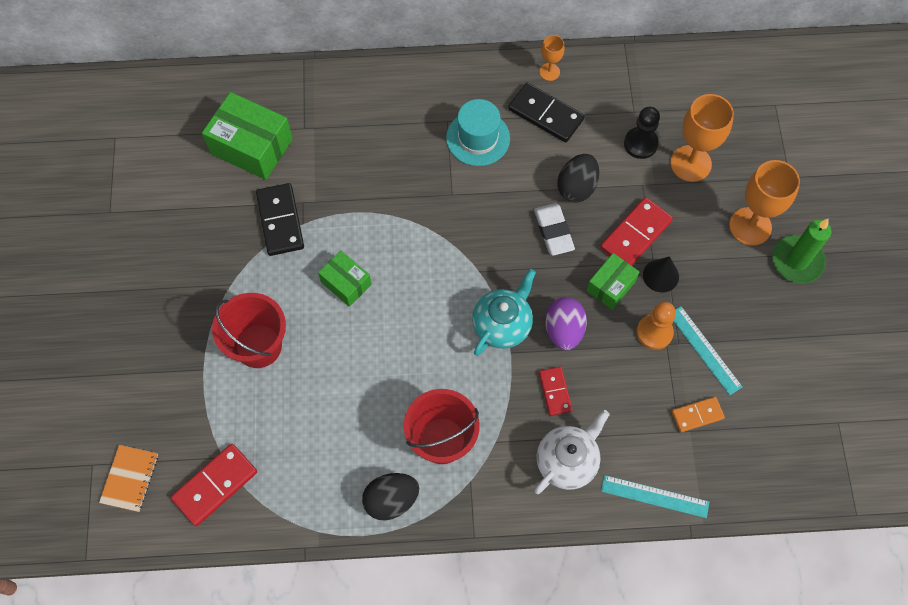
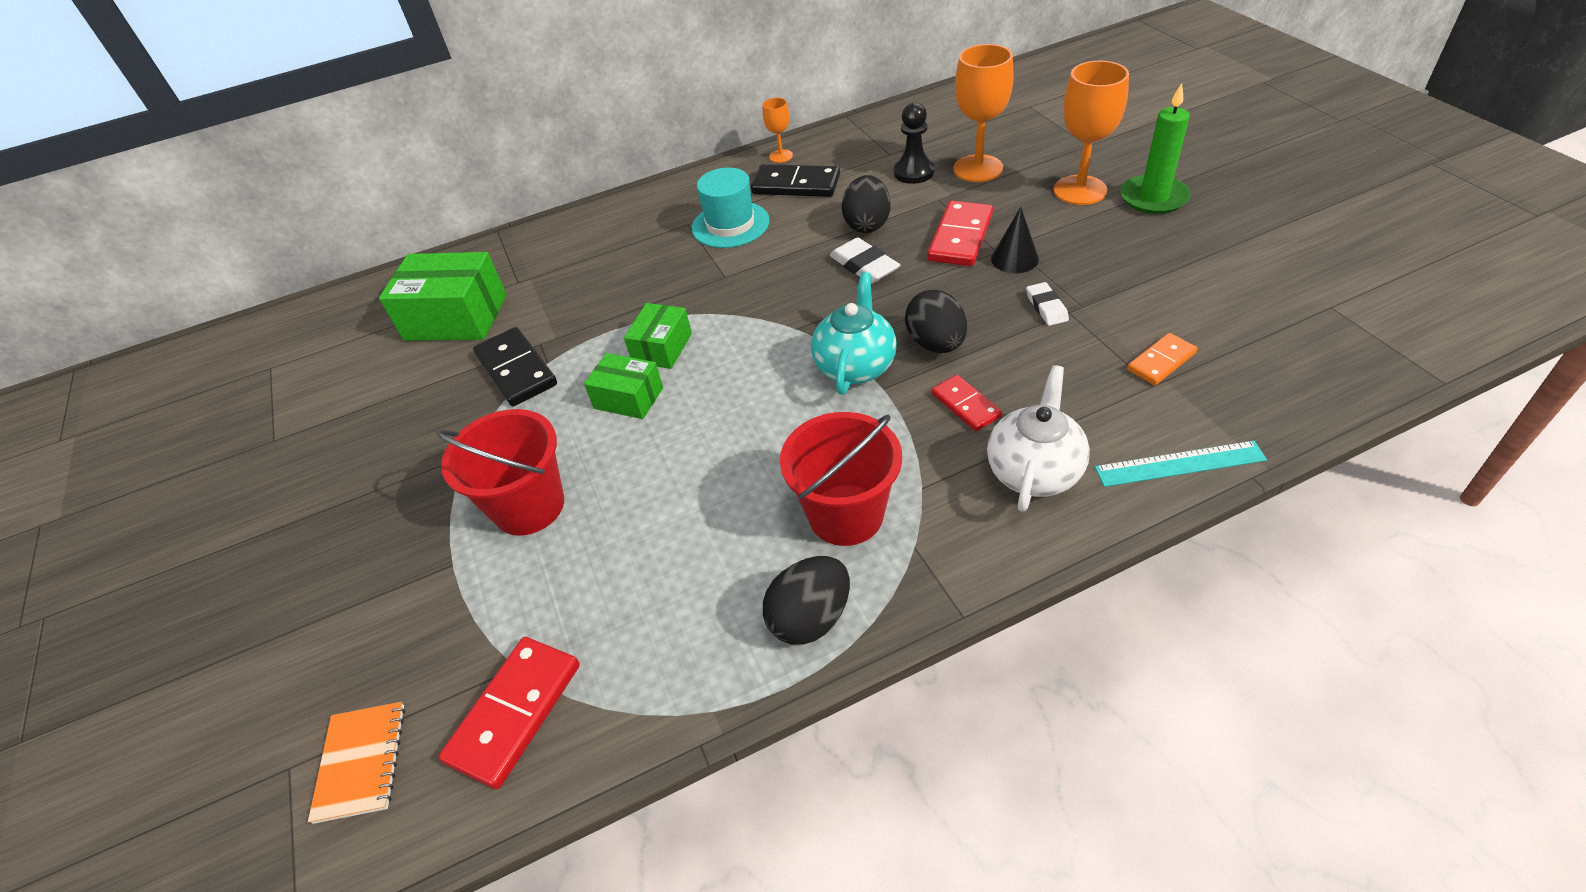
camera: 15 degrees left, 20 degrees down
purple egg [545,297,587,350] -> black egg [905,290,967,353]
green box [586,253,639,310] -> green box moved to [624,303,692,369]
orange pawn [636,302,676,350] -> white eraser [1026,282,1069,326]
turquoise ruler [674,306,743,395] -> none

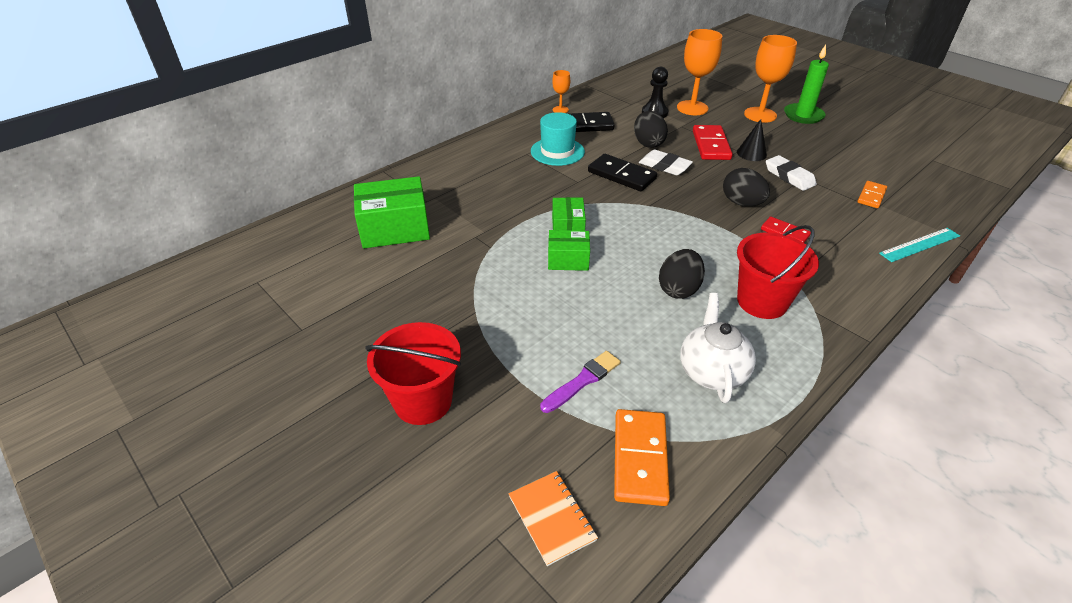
camera: 25 degrees left, 5 degrees down
red bucket [436,409,564,536] -> red bucket moved to [365,322,461,425]
red domino [438,637,580,789] -> orange domino [614,409,670,506]
black domino [473,327,557,406] -> black domino moved to [588,154,657,191]
black egg [763,556,850,645] -> black egg moved to [659,249,705,299]
turquoise teapot [811,272,897,395] -> none
white teapot [987,365,1090,512] -> white teapot moved to [680,293,756,403]
white eraser [1026,282,1069,326] -> white eraser [766,155,817,191], size x1.53
none -> purple brush [540,351,621,413]

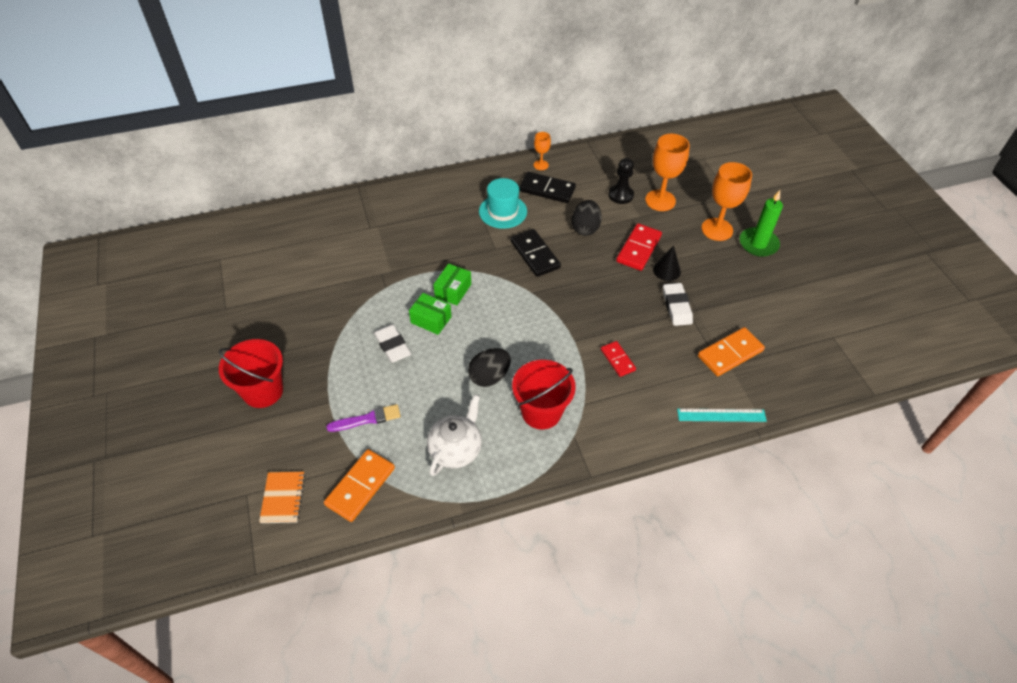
camera: 25 degrees right, 10 degrees up
green box [354,176,430,248] -> none
white eraser [639,149,693,175] -> white eraser moved to [373,324,411,363]
black egg [723,168,770,206] -> none
orange domino [857,181,887,208] -> orange domino [698,327,765,376], size x1.63

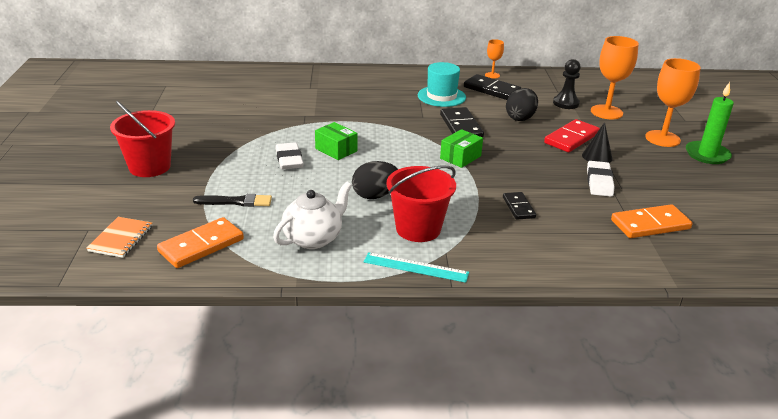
camera: 15 degrees right, 20 degrees down
purple brush [326,404,401,432] -> black brush [193,194,272,207]
green box [433,263,471,305] -> green box moved to [440,129,483,168]
red domino [601,341,636,377] -> black domino [503,192,536,220]
turquoise ruler [677,409,767,422] -> turquoise ruler moved to [364,252,469,283]

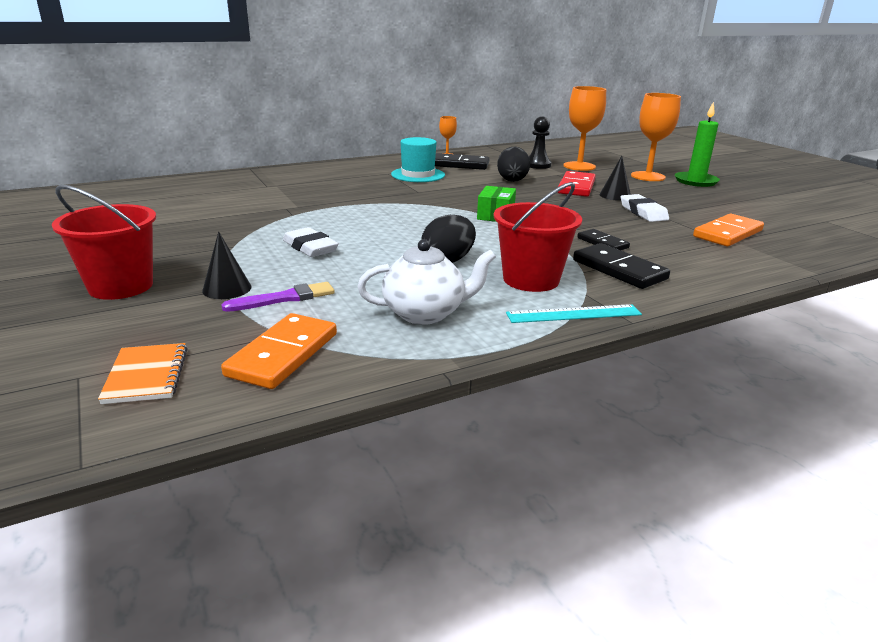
camera: 25 degrees left, 5 degrees down
black brush [193,194,272,207] -> purple brush [221,282,335,312]
white teapot [273,182,352,249] -> white teapot turned 60 degrees clockwise [357,239,496,325]
green box [315,122,358,160] -> none
black domino [440,107,484,137] -> black domino moved to [573,243,670,289]
none -> black cone [202,231,252,299]

